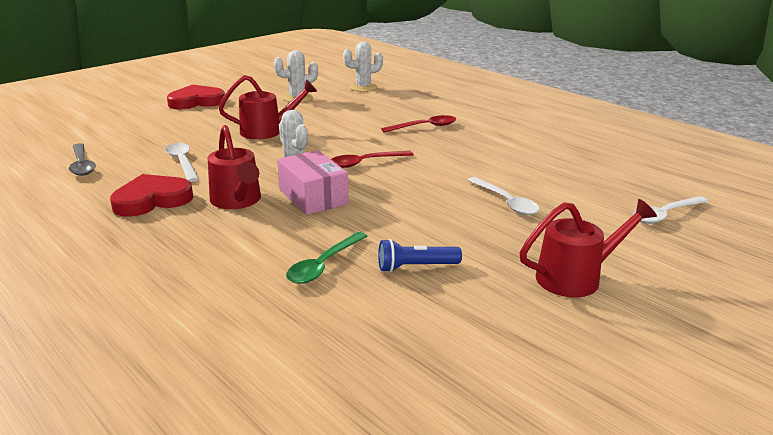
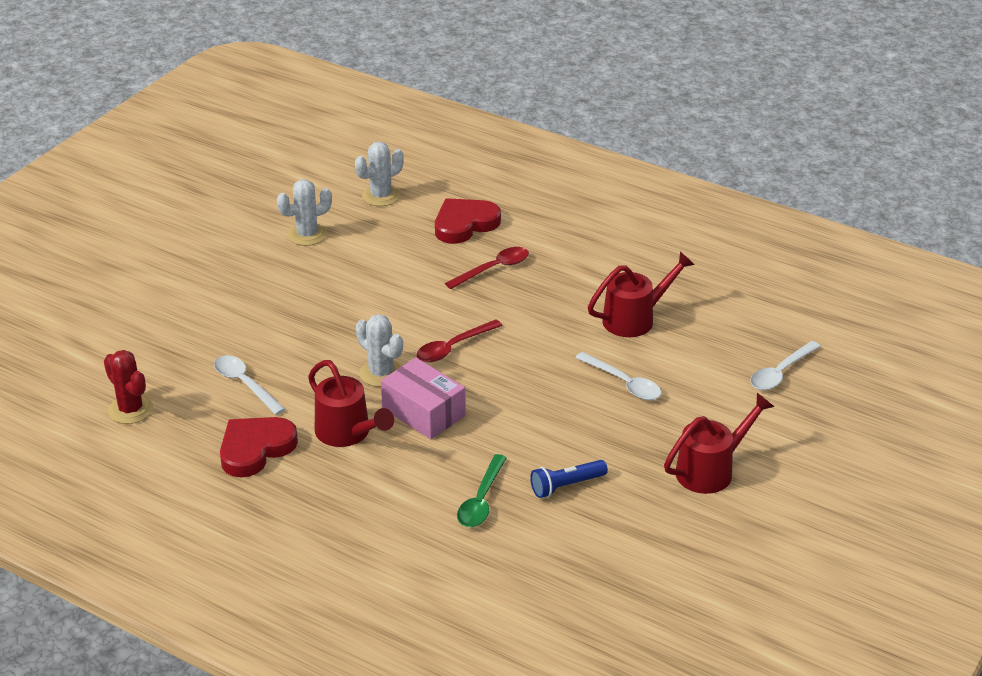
camera: 15 degrees left, 10 degrees up
grey spoon [69,143,96,176] -> red cactus [104,350,153,424]
red heart [167,84,225,110] -> red heart moved to [435,198,501,244]
red watering can [219,75,317,139] -> red watering can moved to [588,251,695,337]

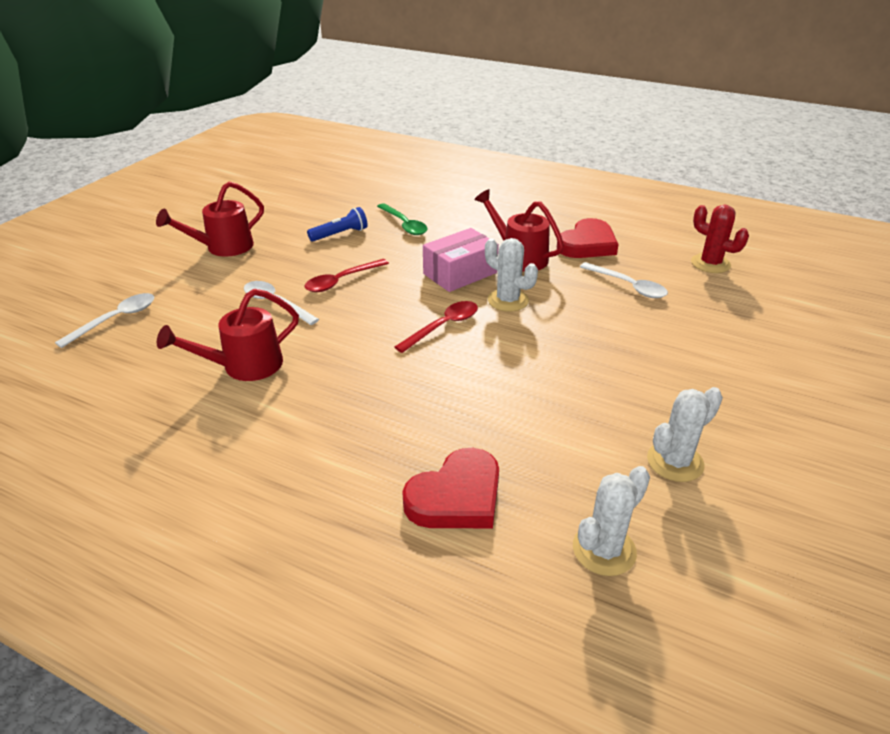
camera: 175 degrees right, 0 degrees up
pink box [381,358,466,439] -> pink box turned 75 degrees counterclockwise [423,228,499,292]
red spoon [445,247,529,289] -> red spoon moved to [304,259,389,292]
green spoon [457,454,507,527] -> green spoon turned 135 degrees clockwise [377,203,428,235]

